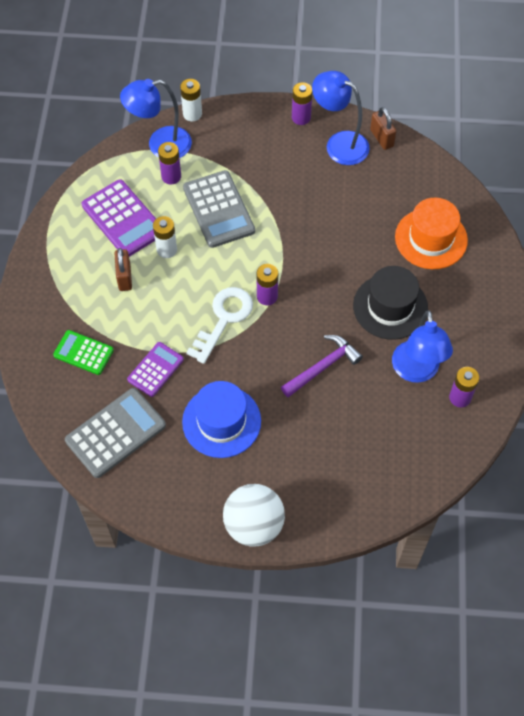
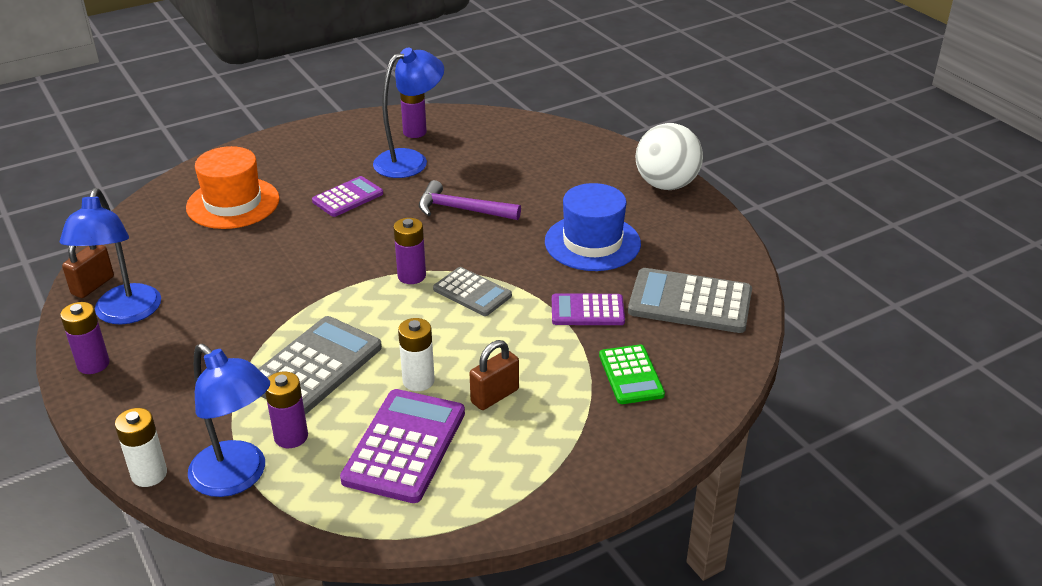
camera: 125 degrees left, 25 degrees down
white key [186,287,253,364] -> grey calculator [433,267,512,316]
black hat [353,266,428,340] -> purple calculator [312,176,383,217]

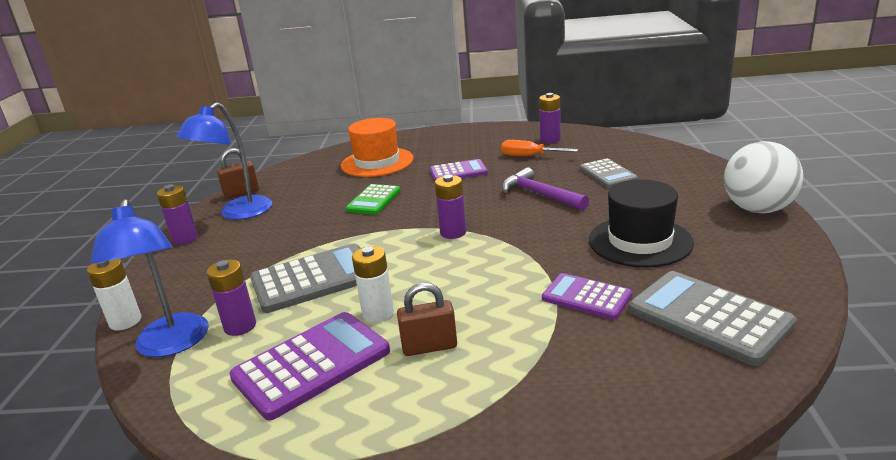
camera: 35 degrees right, 10 degrees down
blue lamp [373,47,444,178] -> orange screwdriver [501,140,578,156]
grey calculator [433,267,512,316] -> grey calculator moved to [579,158,638,188]
blue hat [545,183,641,271] -> black hat [589,180,694,267]
green calculator [599,344,665,404] -> green calculator moved to [345,184,401,214]

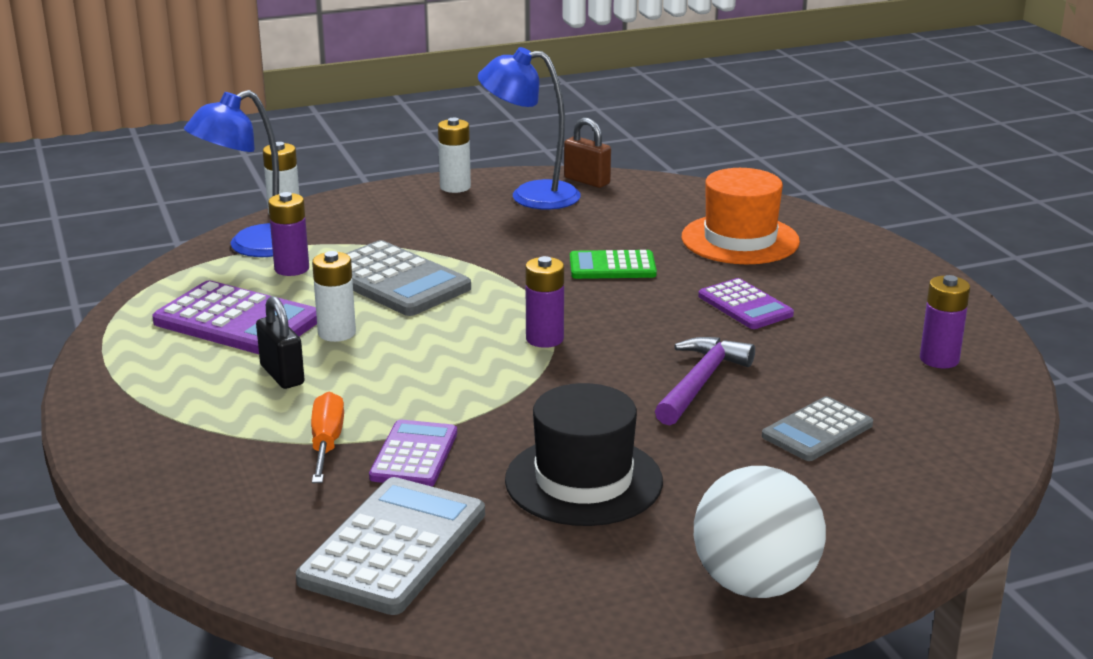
camera: 65 degrees right, 0 degrees up
purple battery [157,184,198,245] -> white battery [438,118,471,193]
brown padlock [397,283,457,356] -> black padlock [256,296,305,389]
orange screwdriver [501,140,578,156] -> orange screwdriver moved to [311,392,344,483]

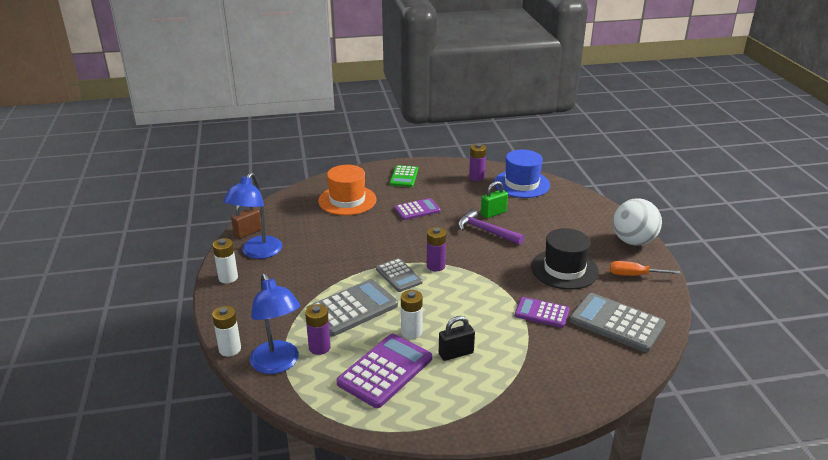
camera: 80 degrees left, 5 degrees up
orange screwdriver [311,392,344,483] -> orange screwdriver moved to [610,261,681,276]
green calculator [570,250,657,279] -> green calculator moved to [390,165,418,187]
grey calculator [762,396,873,461] -> grey calculator moved to [376,258,423,292]
none -> green padlock [481,181,508,218]
none -> blue hat [494,150,550,198]

